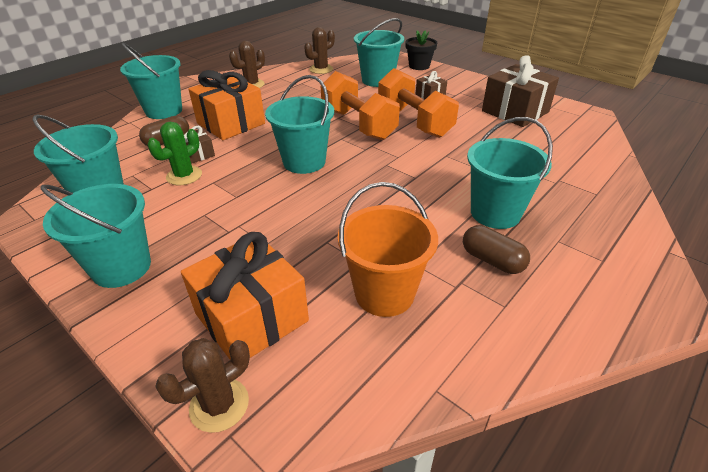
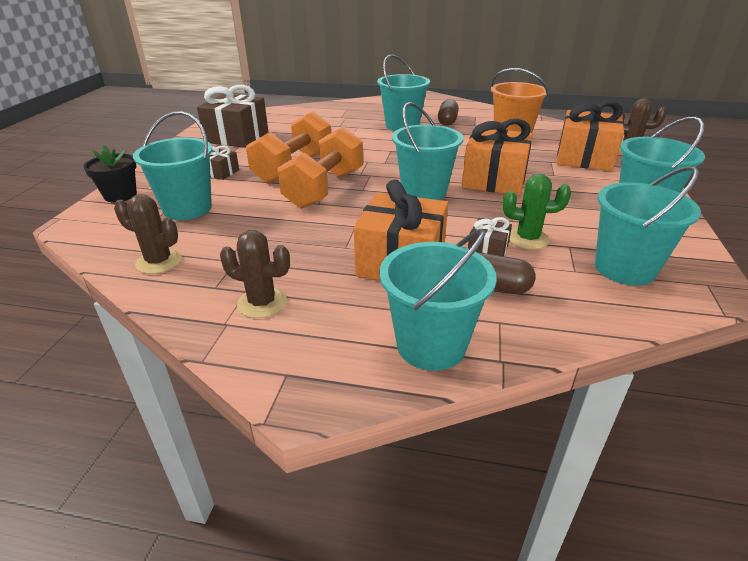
camera: 120 degrees left, 5 degrees down
none -> orange gift [462,119,533,195]

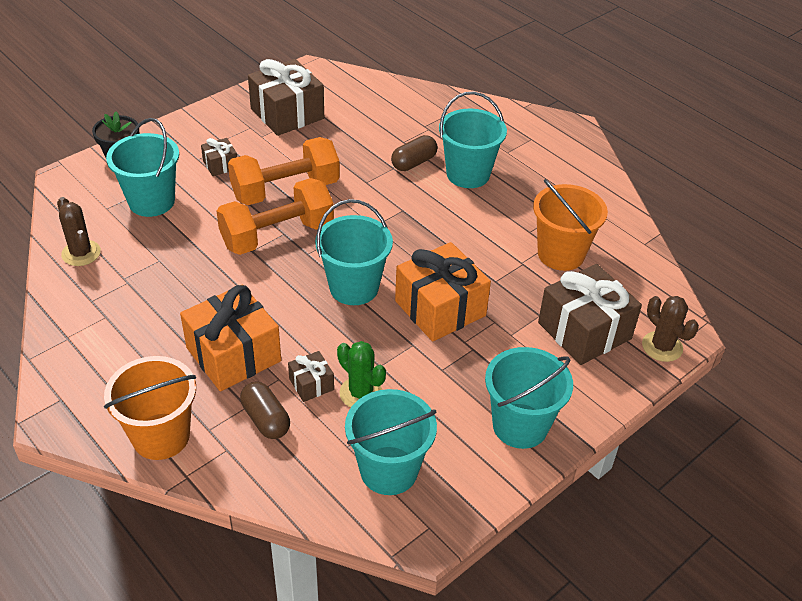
camera: 35 degrees right, 10 degrees up
brown cactus [220,230,290,318] -> none
turquoise bucket [379,229,497,371] -> orange bucket [104,356,196,460]
brown capsule [438,99,459,126] -> brown capsule moved to [391,135,437,171]
orange gift [557,101,624,171] -> brown gift [538,264,642,365]

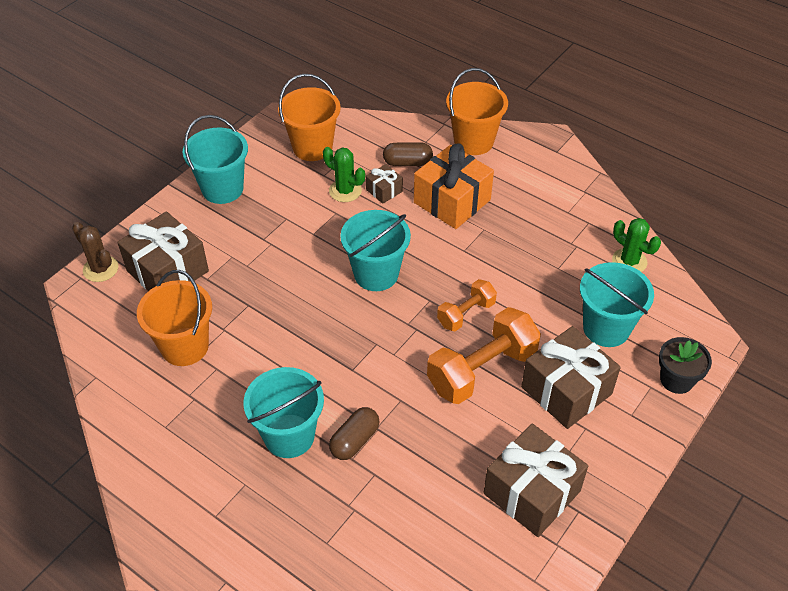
camera: 170 degrees right, 5 degrees up
brown cactus [57,197,101,266] -> green cactus [612,218,661,272]
brown gift [201,138,237,176] -> brown gift [521,326,621,429], size x2.10
orange dumbbell [217,178,334,255] -> orange dumbbell [437,279,497,331], size x0.57
brown capsule [240,382,290,439] -> brown capsule turned 45 degrees counterclockwise [383,142,433,166]
turquoise bucket [345,389,437,495] -> orange bucket [278,74,341,161]
orange gift [395,242,491,342] -> none

